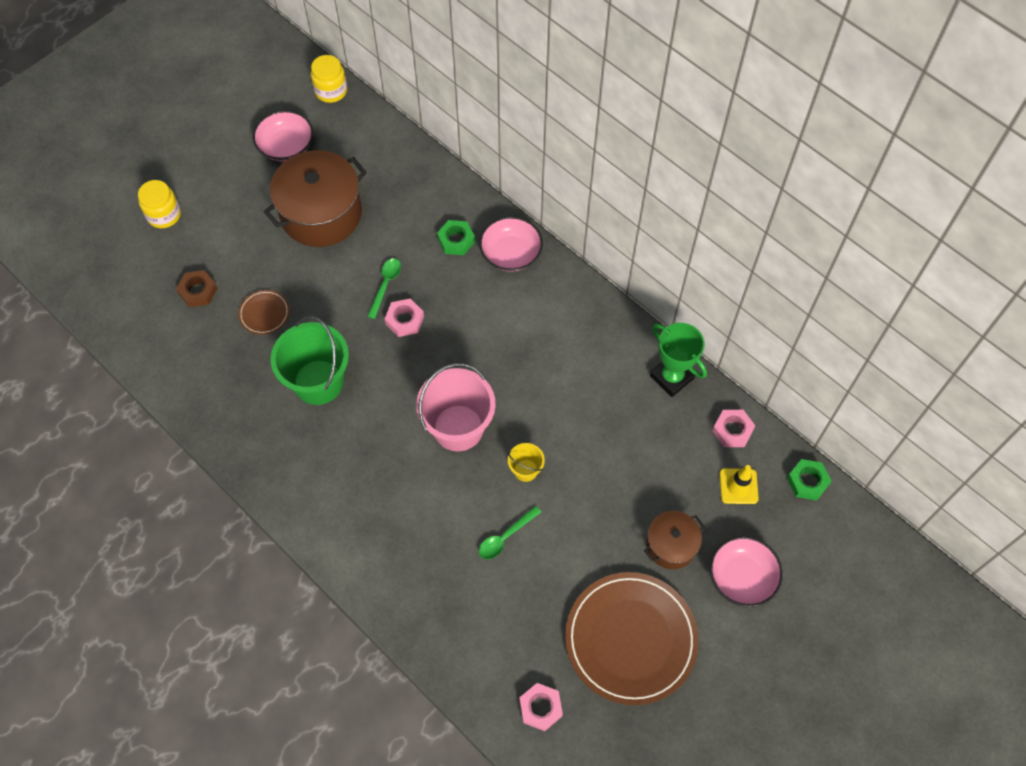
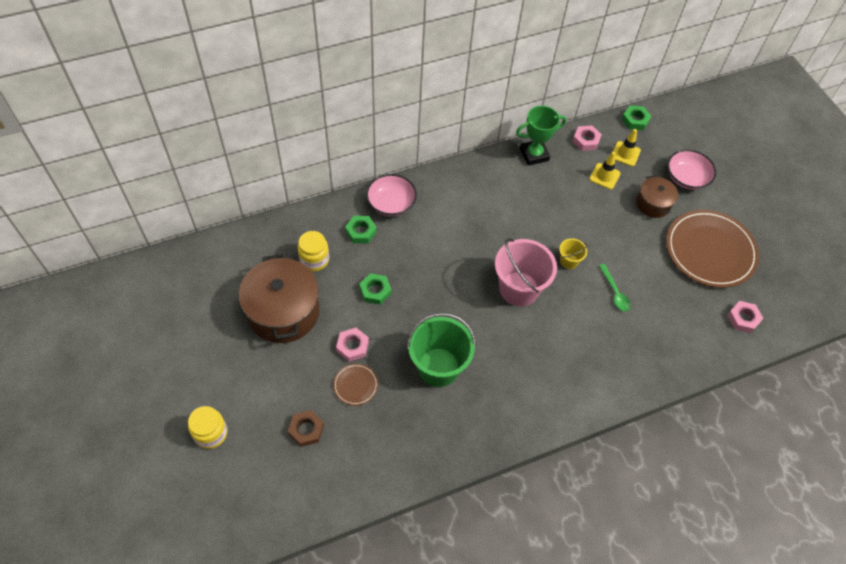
camera: 70 degrees left, 5 degrees down
pink bowl [253,110,313,161] -> none
yellow jar [311,55,347,103] -> yellow jar moved to [298,231,329,271]
green spoon [367,258,401,319] -> green nut [359,273,391,305]
pink nut [385,299,424,337] -> pink nut moved to [336,328,369,362]
none -> yellow traffic cone [589,152,621,189]

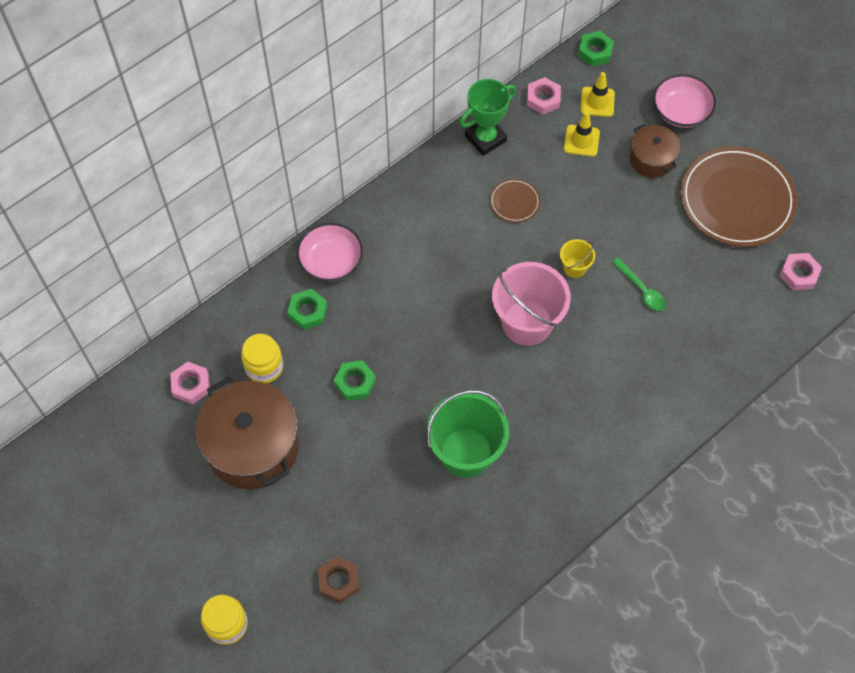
camera: 15 degrees left, 5 degrees up
brown plate [333,364,378,406] -> brown plate moved to [490,179,540,223]
pink nut [336,328,369,362] -> pink nut moved to [170,362,210,404]

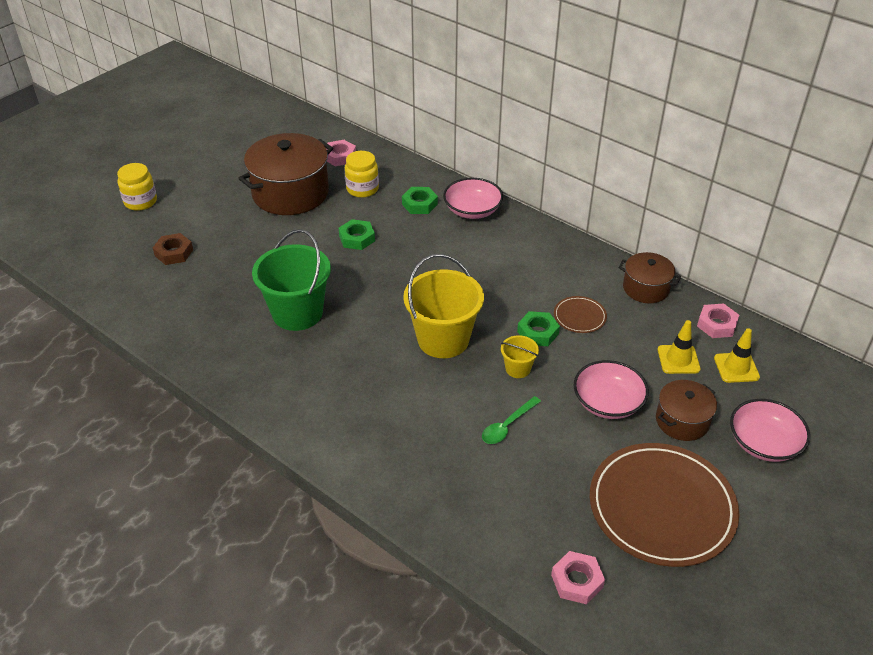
camera: 80 degrees right, 20 degrees down
green trophy [459,79,516,156] -> brown pot [618,252,681,303]
pink bucket [492,262,571,346] -> yellow bucket [403,254,484,358]
green nut [578,31,614,66] -> green nut moved to [517,311,560,346]
none -> pink bowl [573,360,649,419]

